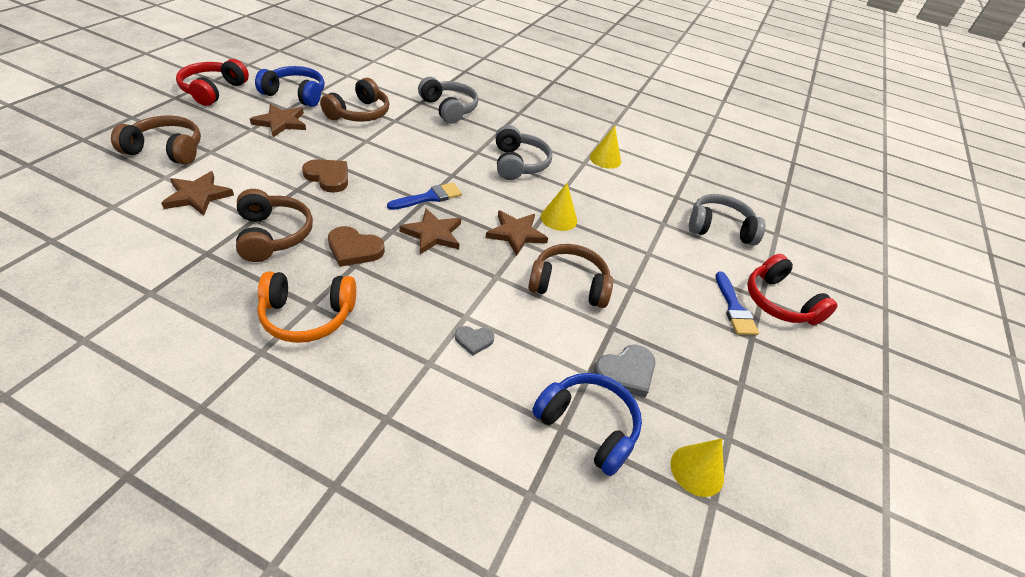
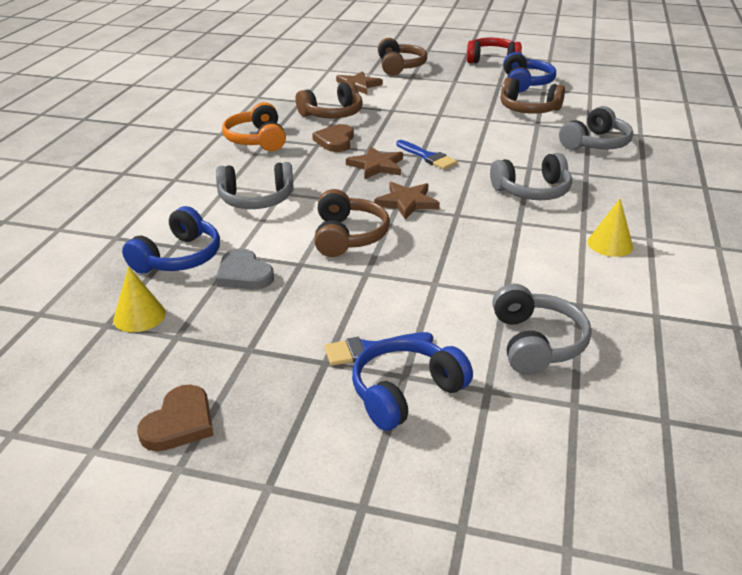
camera: 85 degrees right, 10 degrees down
brown star [250,104,306,137] -> none
brown heart [302,159,348,193] -> brown heart moved to [137,385,214,451]
grey heart [455,326,494,356] -> grey headphones [216,162,294,209]
yellow cone [541,183,577,231] -> none
red headphones [747,254,838,325] -> blue headphones [352,337,473,431]

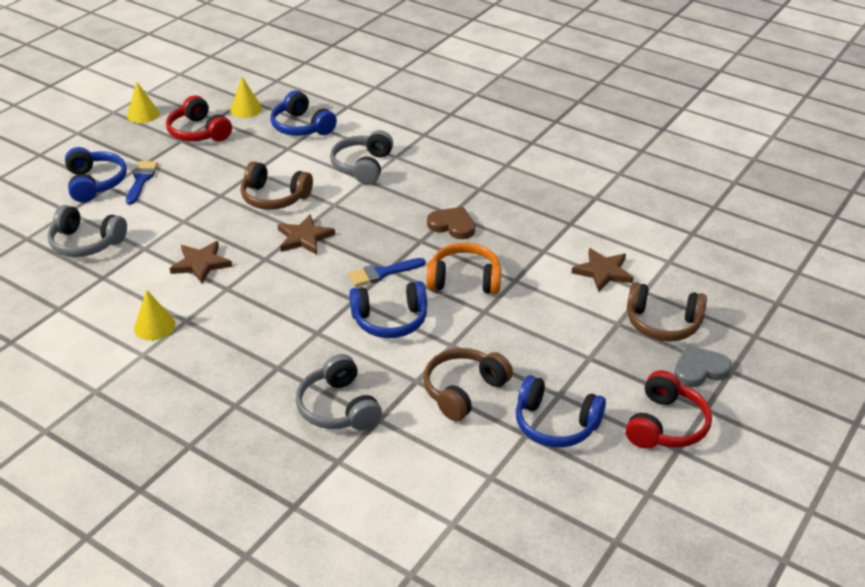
camera: 110 degrees right, 5 degrees up
brown heart [137,385,214,451] -> yellow cone [127,82,160,123]
grey heart [216,248,274,289] -> grey heart moved to [674,345,732,387]
orange headphones [222,102,286,151] -> orange headphones moved to [426,243,501,294]
brown headphones [296,81,363,118] -> none
brown star [346,146,403,180] -> brown star moved to [169,241,232,284]
grey headphones [490,153,572,200] -> none
none -> red headphones [166,95,232,141]
none -> blue headphones [349,281,427,338]

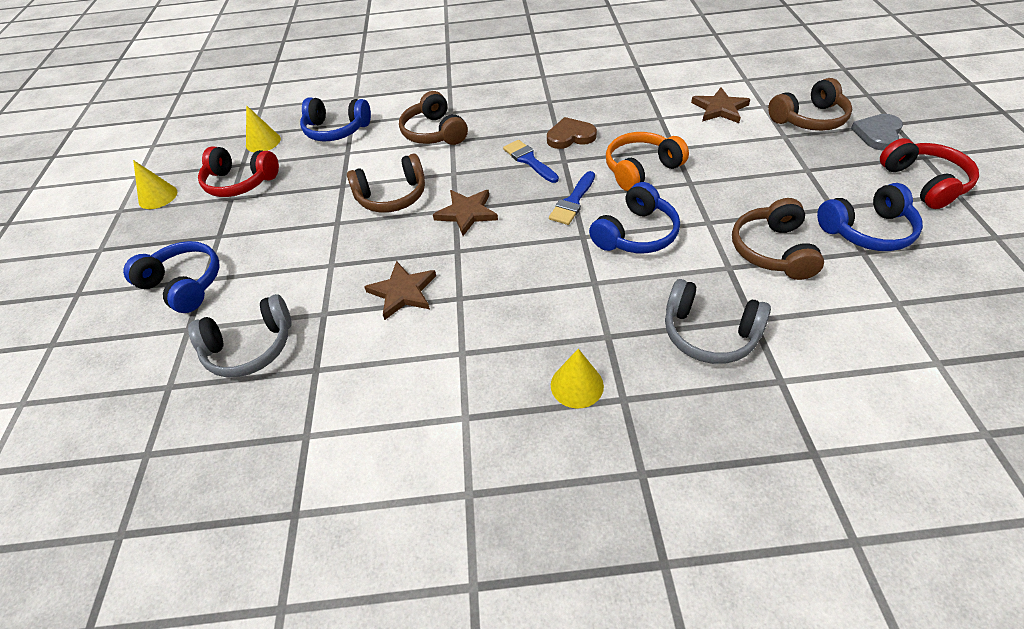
camera: 35 degrees left, 10 degrees up
blue brush [126,161,158,204] -> blue brush moved to [503,140,559,183]
yellow cone [134,290,176,340] -> yellow cone moved to [551,349,604,409]
grey headphones [330,130,393,185] -> brown headphones [399,91,468,145]

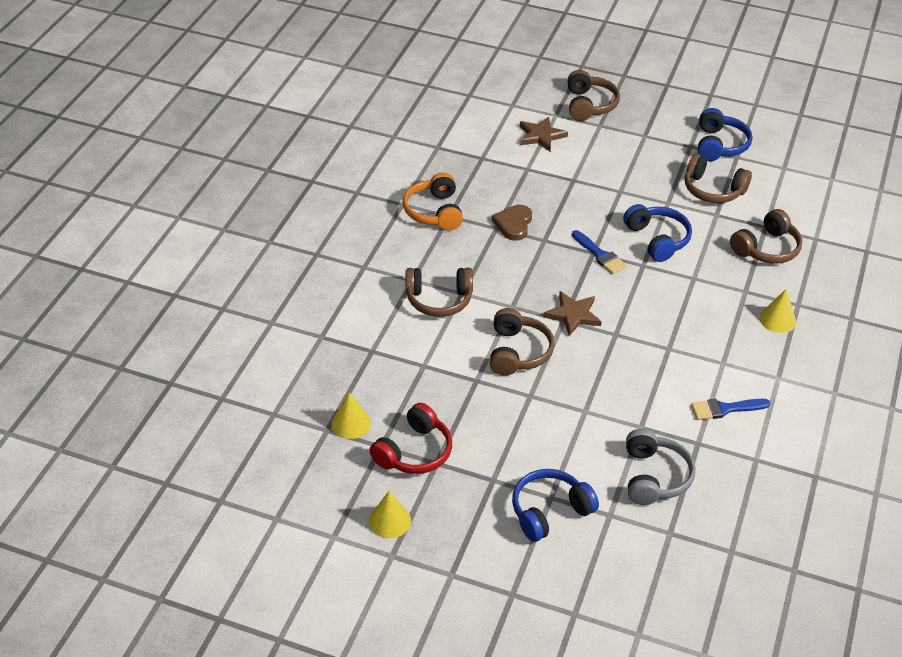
camera: 70 degrees left, 5 degrees down
blue headphones [300,97,371,141] -> none
brown star [364,261,436,320] -> none
blue brush [503,140,559,183] -> blue brush moved to [691,399,770,420]
orange headphones [606,132,689,191] -> orange headphones moved to [403,173,463,231]
grey headphones [665,279,771,364] -> brown headphones [730,209,802,263]
grey heart [851,114,903,151] -> none
red headphones [880,138,979,209] -> none

